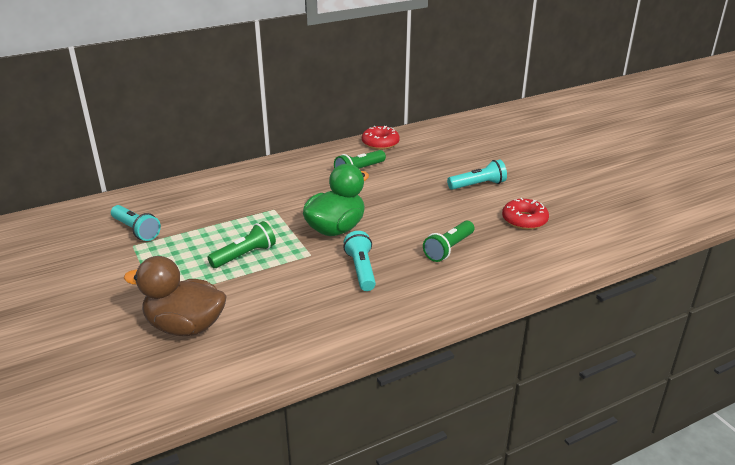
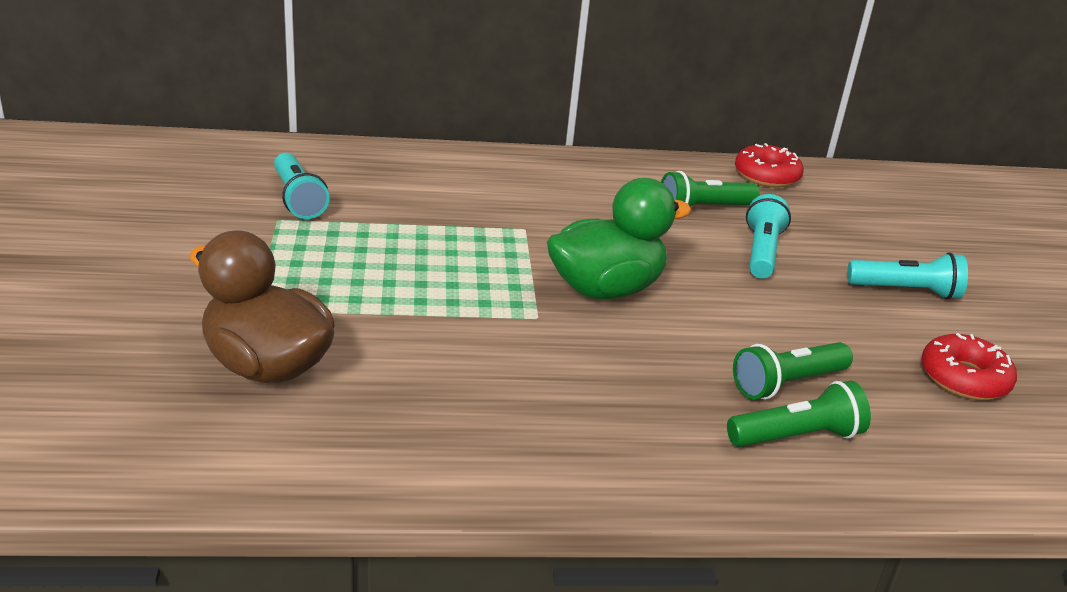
camera: 20 degrees right, 0 degrees up
green flashlight [207,221,276,268] -> green flashlight moved to [727,381,871,447]
turquoise flashlight [343,231,376,291] -> turquoise flashlight moved to [746,194,791,278]

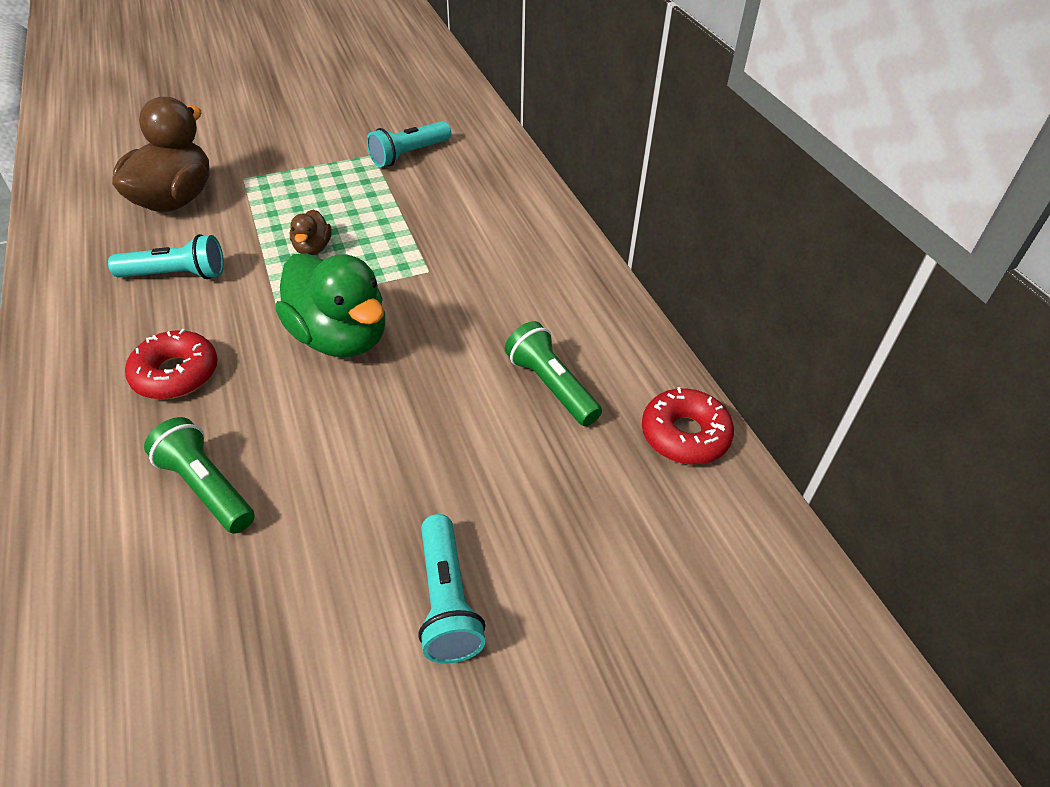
camera: 75 degrees right, 15 degrees up
green flashlight [727,381,871,447] -> none
turquoise flashlight [746,194,791,278] -> turquoise flashlight moved to [108,234,224,279]
red donut [921,333,1017,400] -> red donut moved to [125,329,218,400]
none -> brown duck [290,209,332,255]

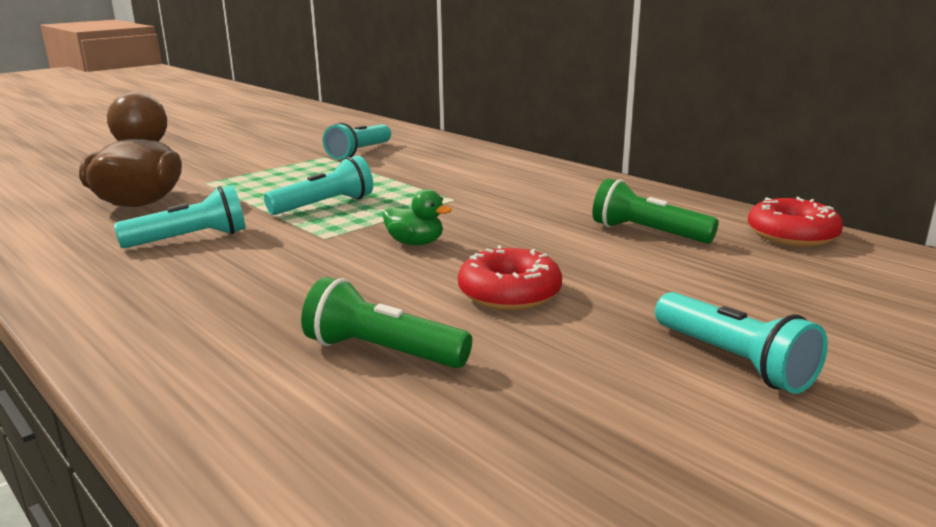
camera: 20 degrees left, 25 degrees down
red donut [125,329,218,400] -> red donut moved to [458,245,562,311]
green duck [275,253,385,357] -> green duck [383,189,452,245], size x0.47
brown duck [290,209,332,255] -> turquoise flashlight [264,155,373,215]

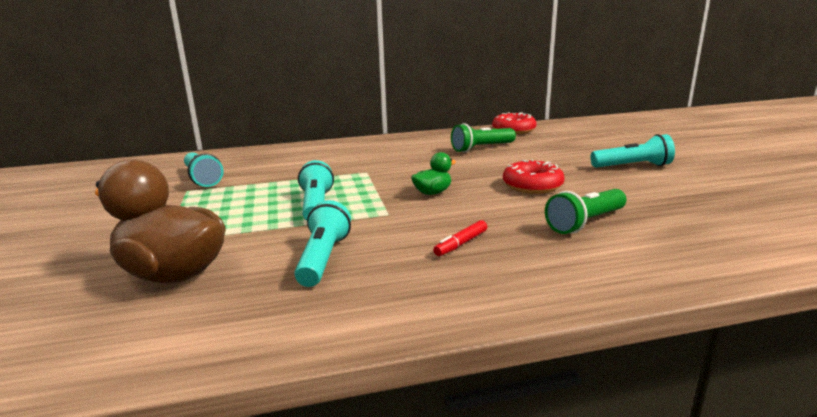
camera: 60 degrees left, 0 degrees up
none -> red marker [433,220,487,256]

